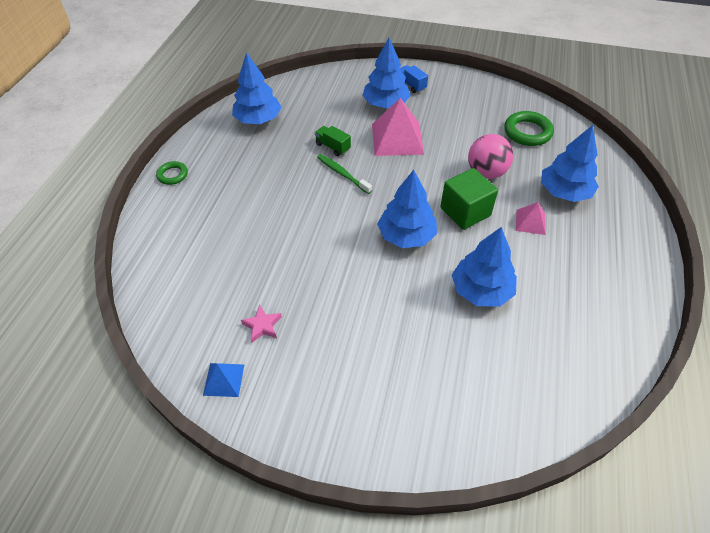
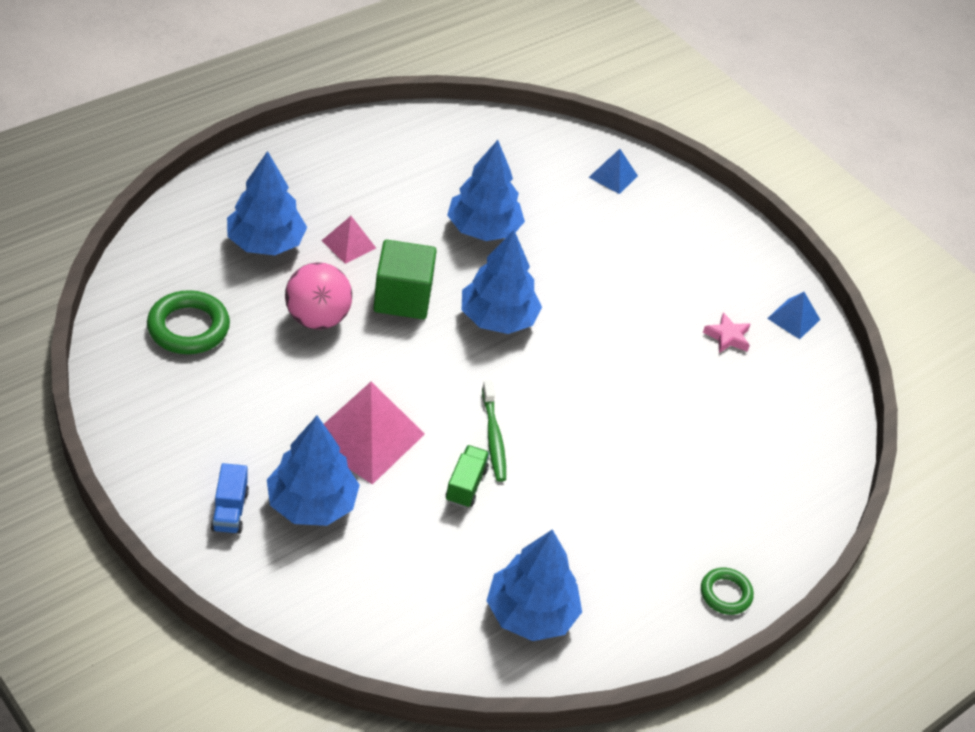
camera: 150 degrees left, 5 degrees down
green truck [315,126,351,156] -> green truck turned 150 degrees counterclockwise [446,445,489,508]
none -> blue pyramid [589,149,638,194]

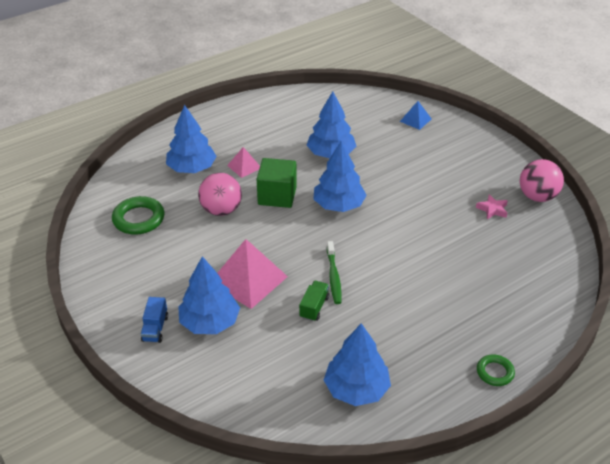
camera: 10 degrees right, 5 degrees down
blue pyramid [767,292,820,339] -> pink ball [520,159,564,202]

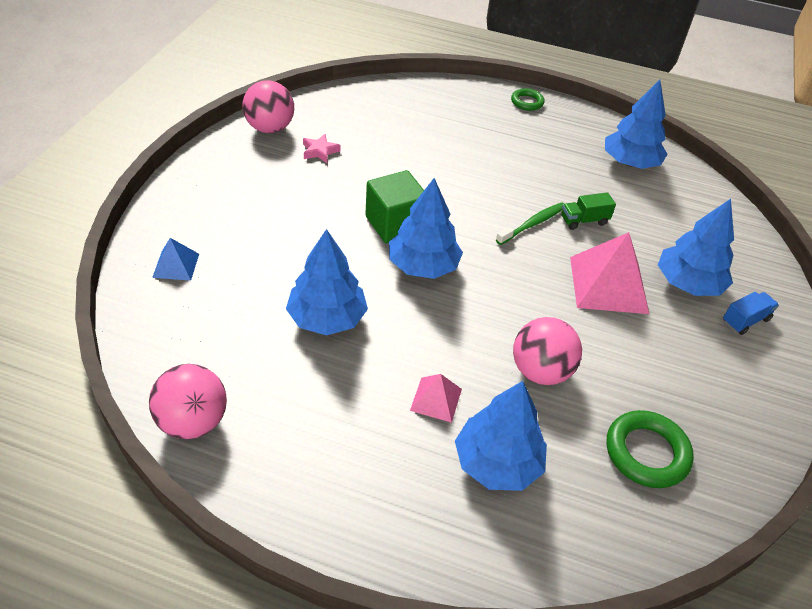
camera: 130 degrees left, 5 degrees up
green cube [257,158,297,208] -> green cube moved to [365,170,424,243]
none -> pink ball [149,364,227,439]

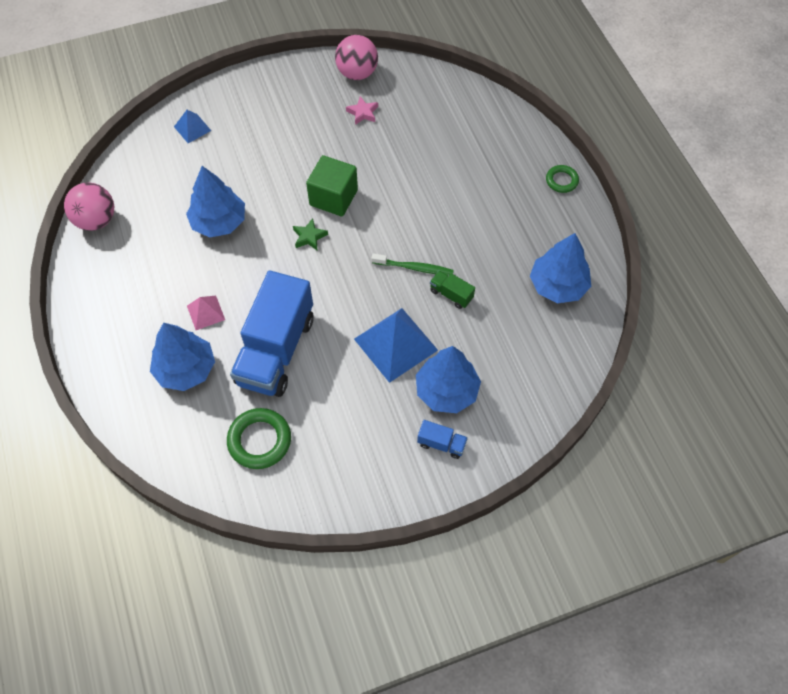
camera: 55 degrees right, 15 degrees up
blue tree [389,178,463,279] -> green star [293,218,328,250]
pink ball [513,317,582,385] -> blue truck [230,271,313,397]
pink pyramid [570,232,649,314] -> blue pyramid [354,308,438,383]

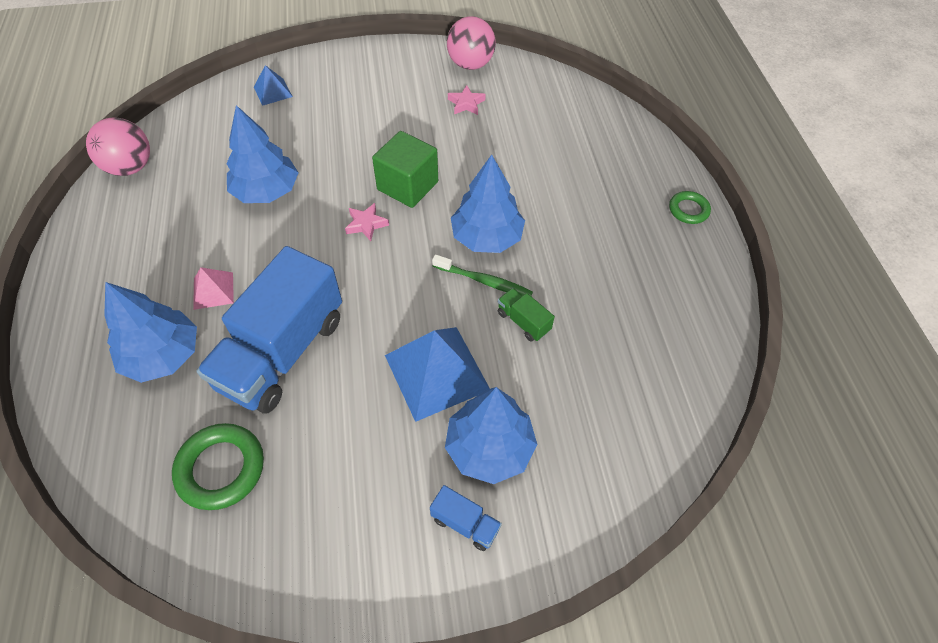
camera: 10 degrees right, 5 degrees down
green star [293,218,328,250] -> pink star [345,203,389,241]
blue tree [530,233,591,303] -> blue tree moved to [451,155,525,253]

